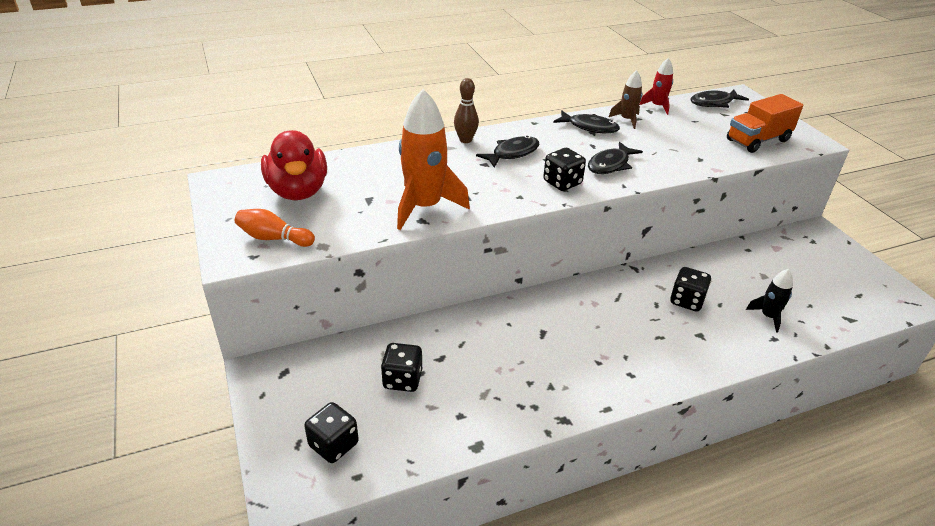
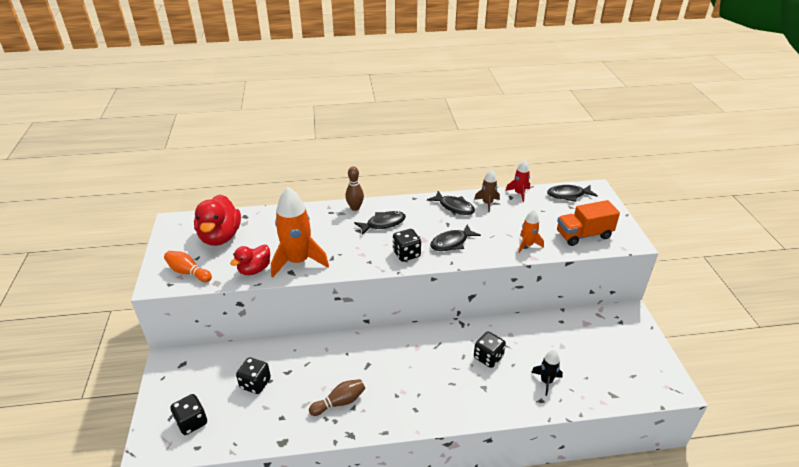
camera: 15 degrees right, 0 degrees up
none -> red duck [230,245,270,275]
none -> brown bowling pin [309,379,365,416]
none -> orange rocket [518,210,544,253]

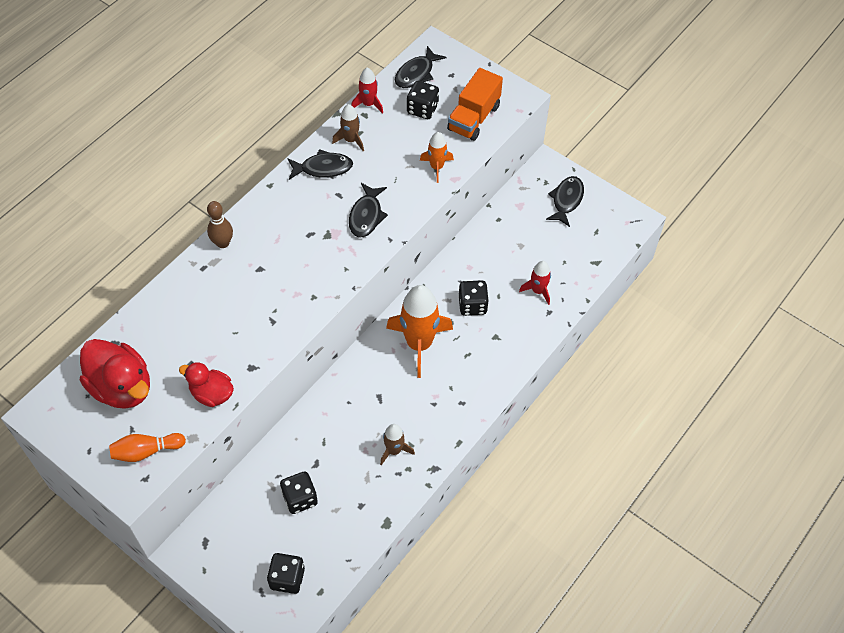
camera: 45 degrees left, 20 degrees up
red duck [230,245,270,275] -> red duck turned 120 degrees clockwise [179,362,234,407]
orange rocket [271,187,329,278] -> orange rocket moved to [386,285,453,378]
brown bowling pin [309,379,365,416] -> brown rocket [380,424,415,465]
black fish [354,211,406,235] -> black fish moved to [546,176,584,227]
black dice [393,229,421,262] -> black dice moved to [407,81,439,119]
black rocket [531,350,563,396] -> red rocket [519,261,551,305]

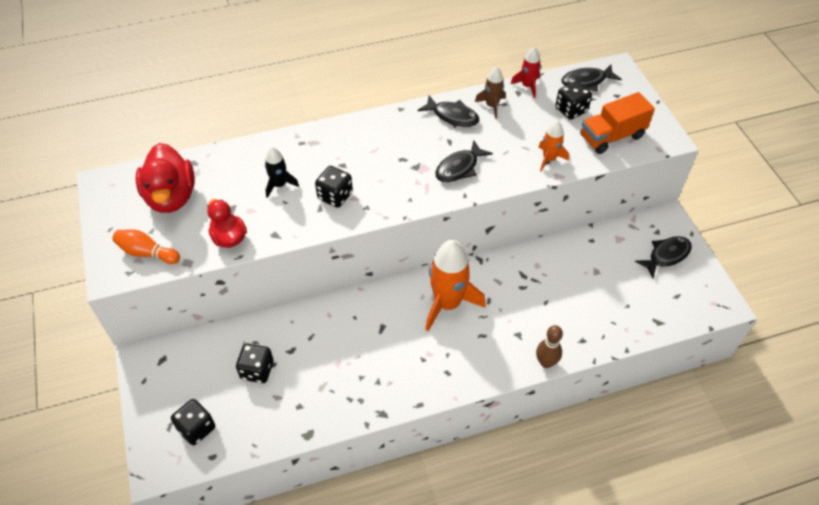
camera: 35 degrees right, 5 degrees down
brown bowling pin [207,201,233,248] -> brown bowling pin moved to [536,325,563,368]
brown rocket [380,424,415,465] -> none
black dice [458,280,489,316] -> black dice moved to [315,166,353,208]
red rocket [519,261,551,305] -> none
none -> black rocket [265,147,299,198]

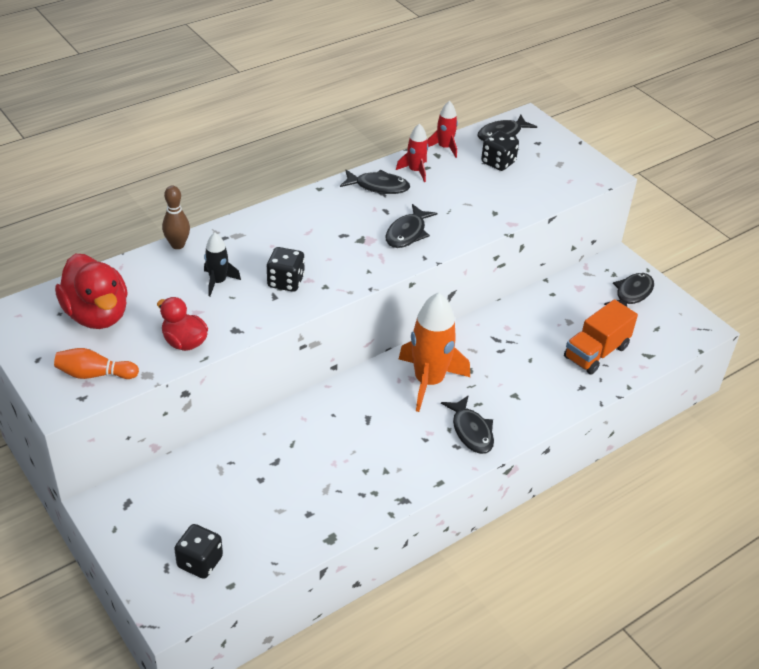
camera: 20 degrees left, 10 degrees down
black dice [236,344,274,383] -> none
brown rocket [475,66,506,119] -> red rocket [396,124,428,182]
brown bowling pin [536,325,563,368] -> brown bowling pin moved to [162,186,190,249]
orange rocket [539,120,569,172] -> none
orange truck [581,92,655,154] -> orange truck moved to [564,299,638,374]
none -> black fish [441,395,494,454]

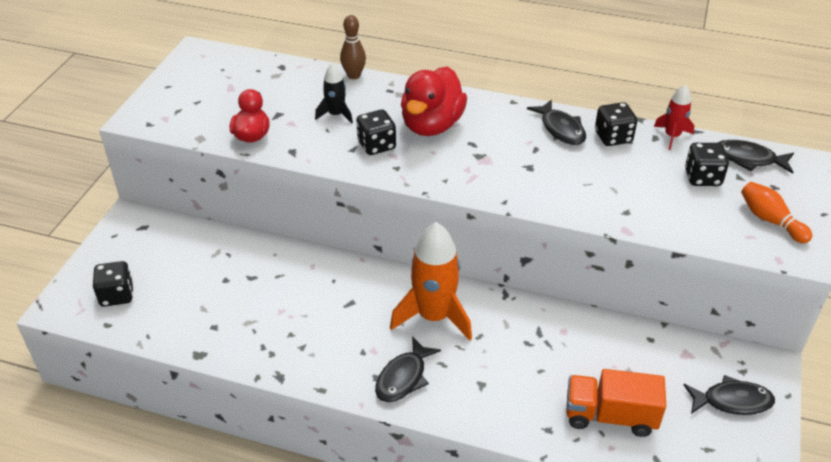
camera: 55 degrees right, 0 degrees up
orange bowling pin [54,348,139,379] -> orange bowling pin moved to [741,182,813,243]
red duck [55,254,128,329] -> red duck moved to [401,67,467,136]
black fish [386,204,437,248] -> none
red rocket [396,124,428,182] -> black dice [595,102,637,146]

